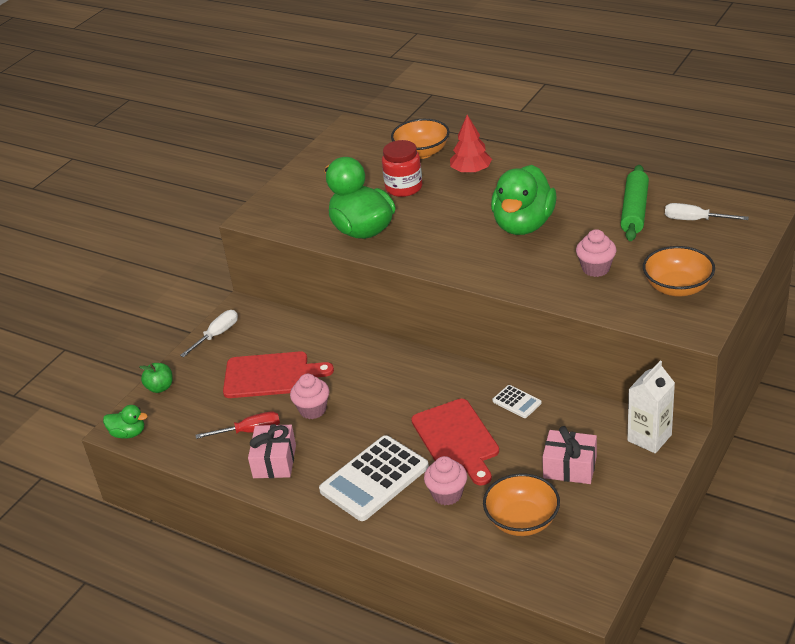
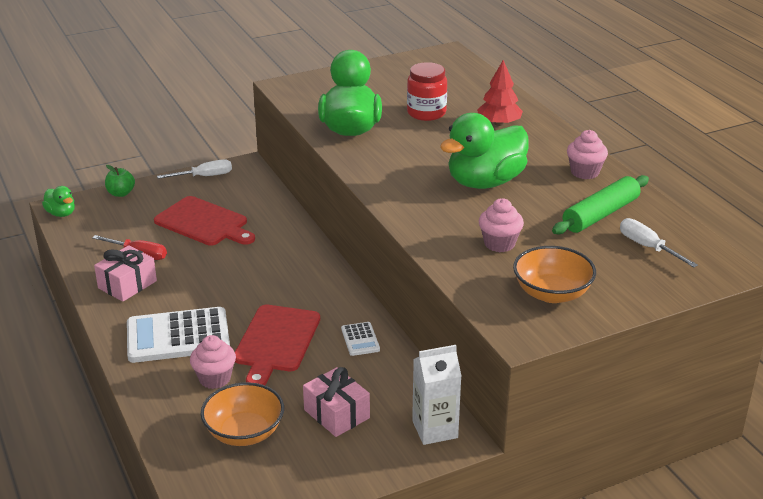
camera: 30 degrees right, 5 degrees down
pink cupcake [290,374,329,419] -> pink cupcake moved to [567,130,608,179]
orange bowl [391,119,449,159] -> none

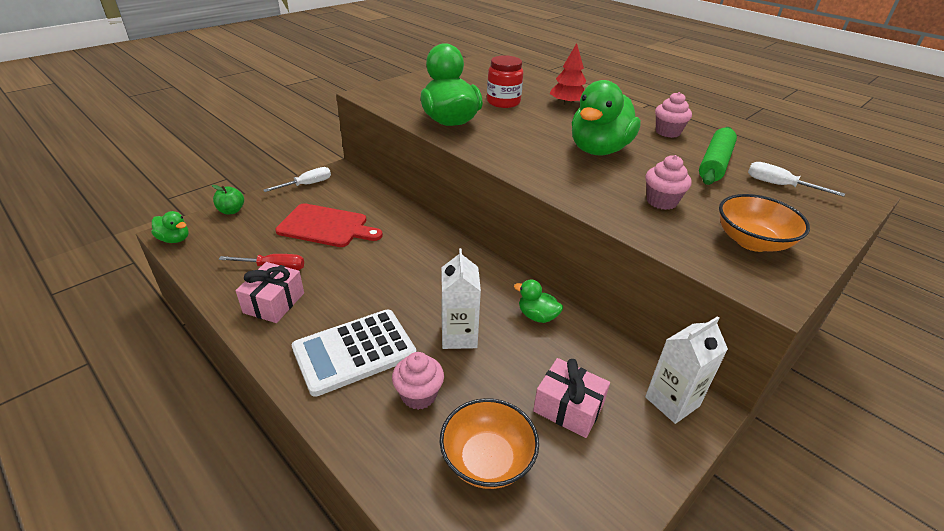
camera: 20 degrees left, 5 degrees up
red cutting board [235,305,320,385] -> white carton [441,248,481,349]
white calculator [341,322,380,356] -> green duck [514,279,563,323]

